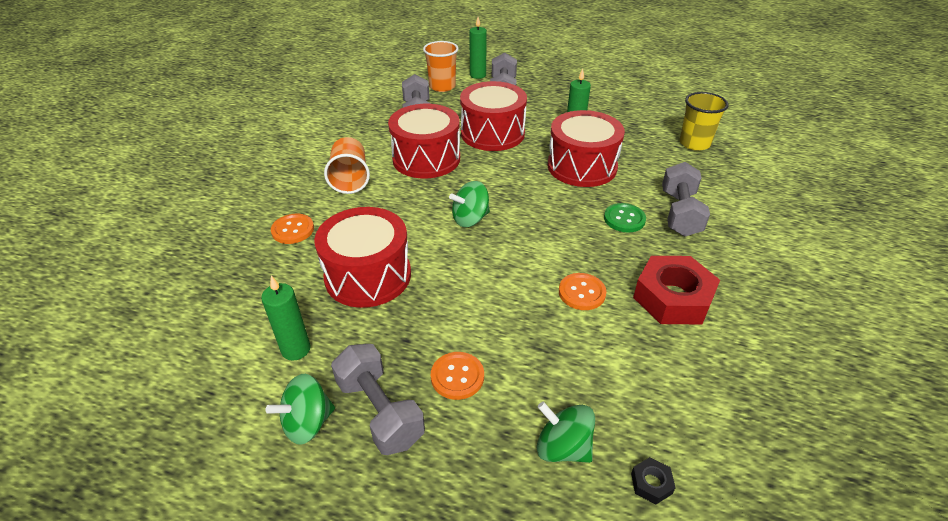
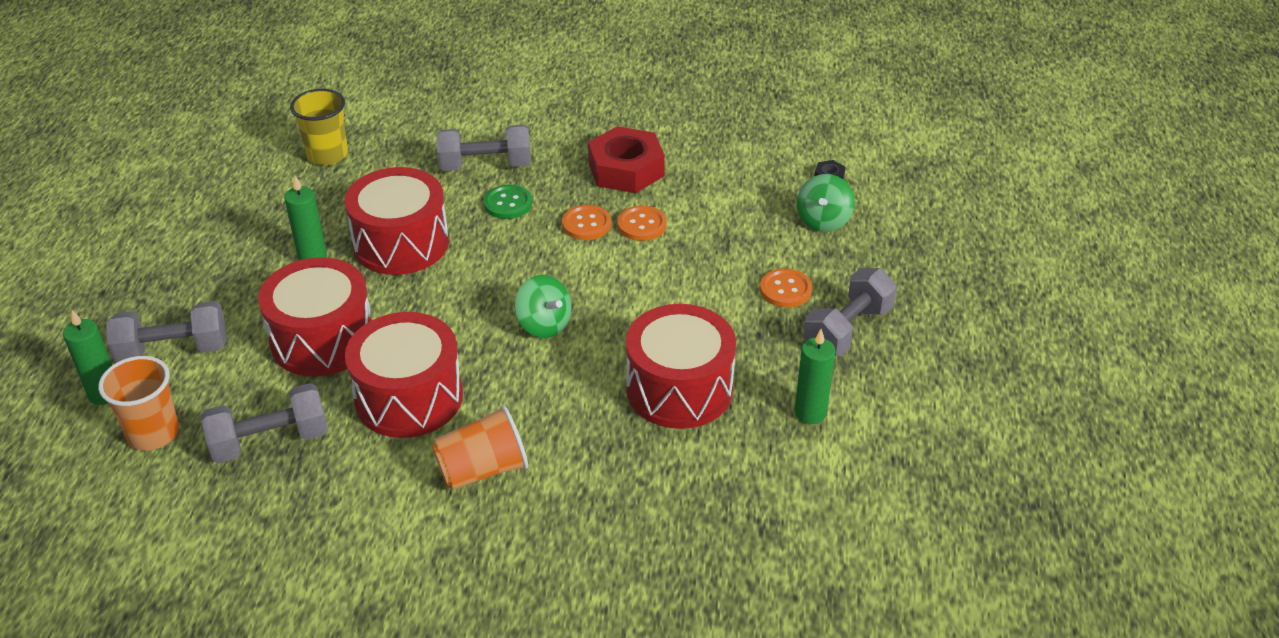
camera: 105 degrees left, 0 degrees up
green spinning top [266,374,335,445] -> none
orange button [271,214,314,244] -> orange button moved to [562,205,611,240]

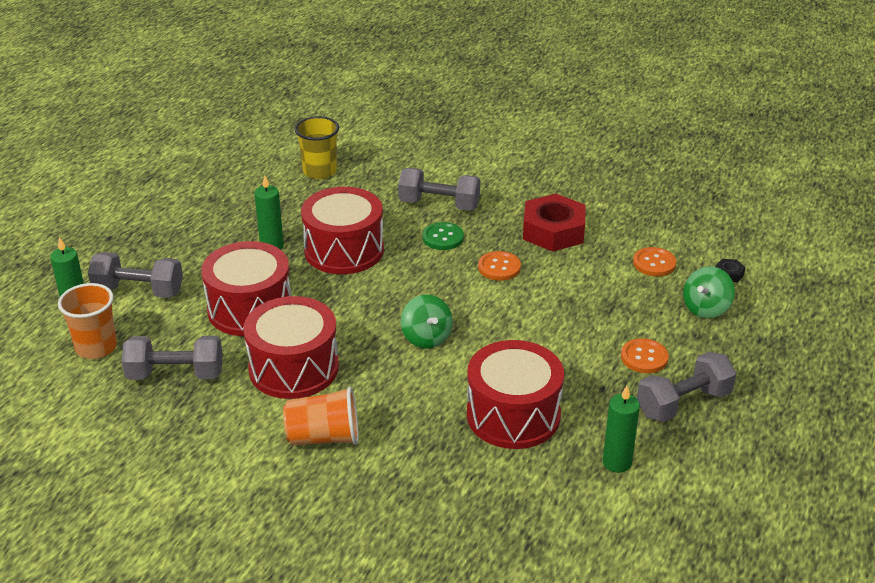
camera: 20 degrees right, 5 degrees down
orange button [617,205,667,241] -> orange button moved to [633,247,676,276]

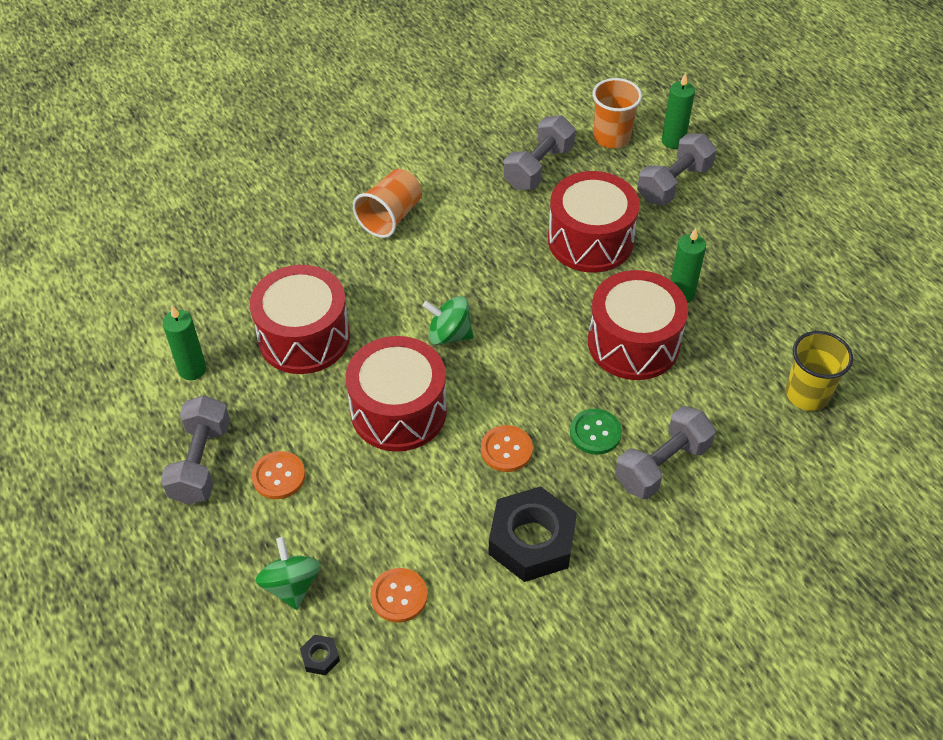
camera: 125 degrees right, 15 degrees up
red drum [243,296,339,399] -> red drum moved to [346,336,447,452]
red nut [523,194,586,252] -> black nut [488,486,577,582]

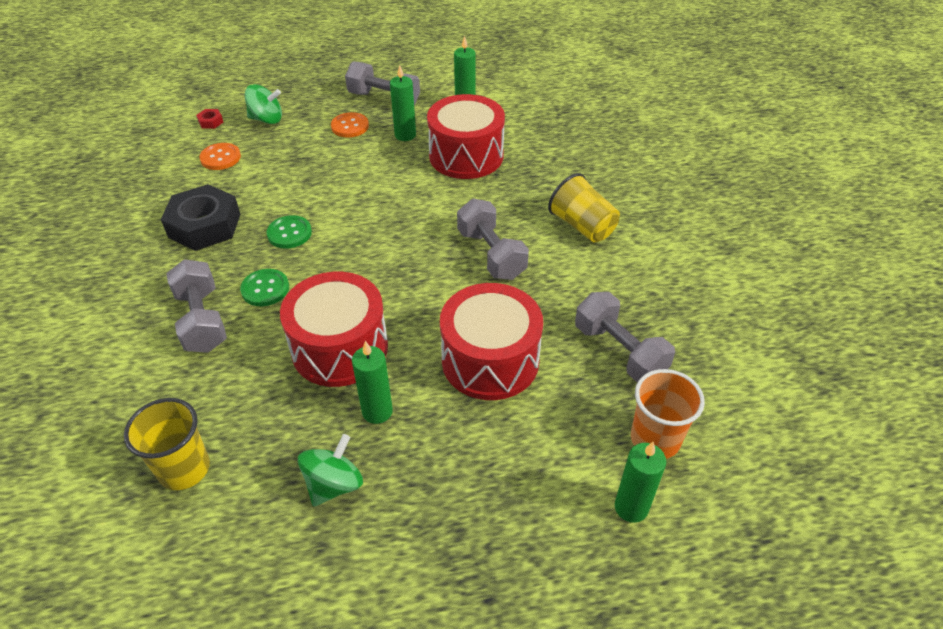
camera: 110 degrees right, 5 degrees down
black nut [300,635,340,675] -> red nut [196,109,224,129]
red drum [346,336,447,452] -> none
orange cup [353,169,422,238] -> yellow cup [548,173,620,243]
green spinning top [423,296,474,345] -> green spinning top moved to [298,434,363,507]
orange button [481,425,533,472] -> green button [267,215,312,249]
grey dumbbell [637,133,716,205] -> grey dumbbell moved to [457,199,529,280]
none -> green candle [390,65,416,141]

